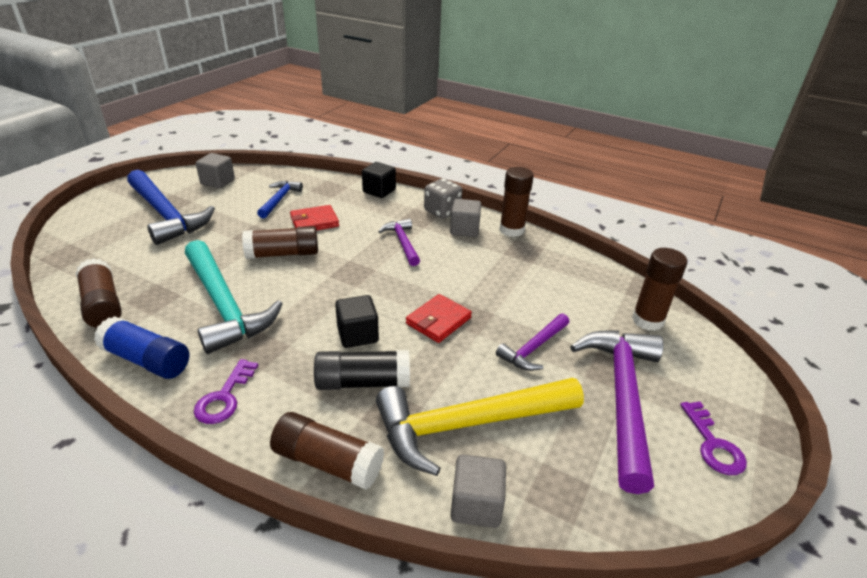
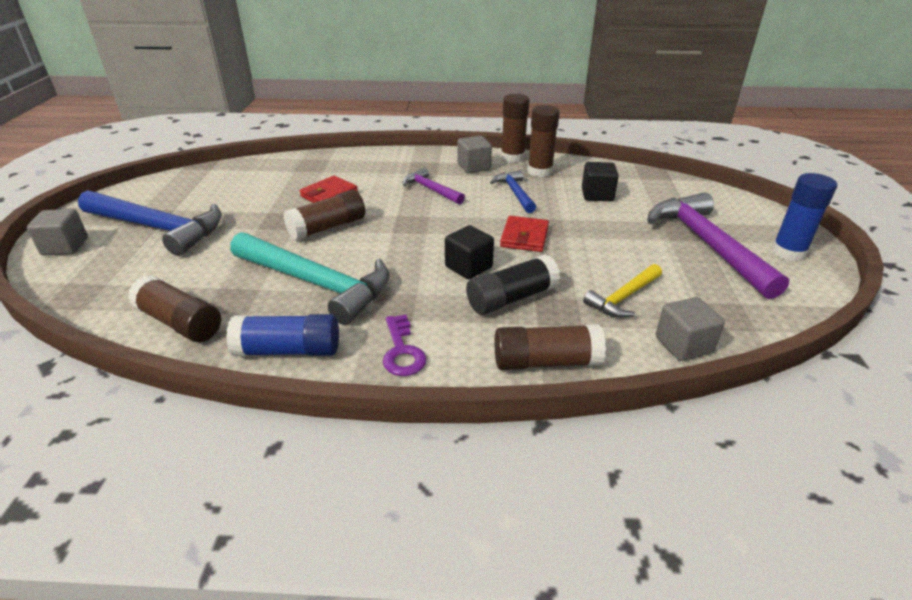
camera: 25 degrees left, 0 degrees up
grey cube [196,153,235,189] -> grey cube moved to [27,209,88,256]
blue hammer [257,181,303,218] -> blue hammer moved to [490,170,536,213]
black cube [362,162,396,198] -> black cube moved to [582,162,619,201]
yellow hammer [376,378,584,476] -> yellow hammer [583,264,662,318], size x0.52
grey dice [424,179,462,219] -> none
purple hammer [496,314,569,371] -> none
brown glue stick [632,248,687,331] -> brown glue stick moved to [527,105,560,177]
purple key [680,401,747,475] -> blue glue stick [771,173,837,261]

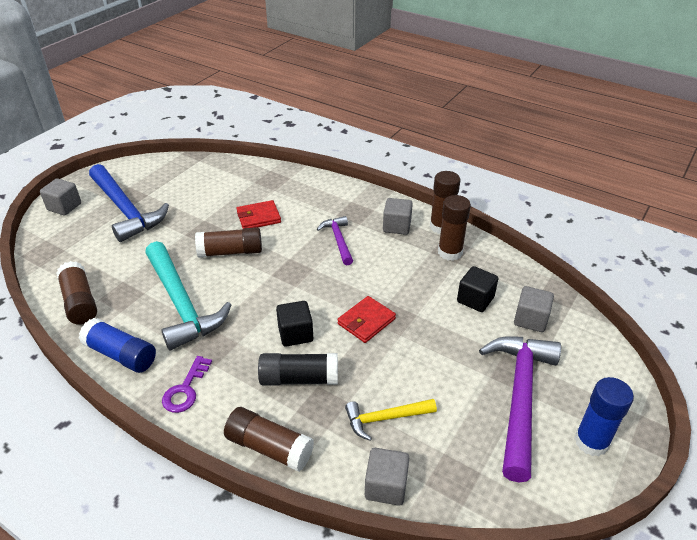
camera: 30 degrees right, 5 degrees up
blue hammer [490,170,536,213] -> none
none -> grey cube [514,286,554,332]

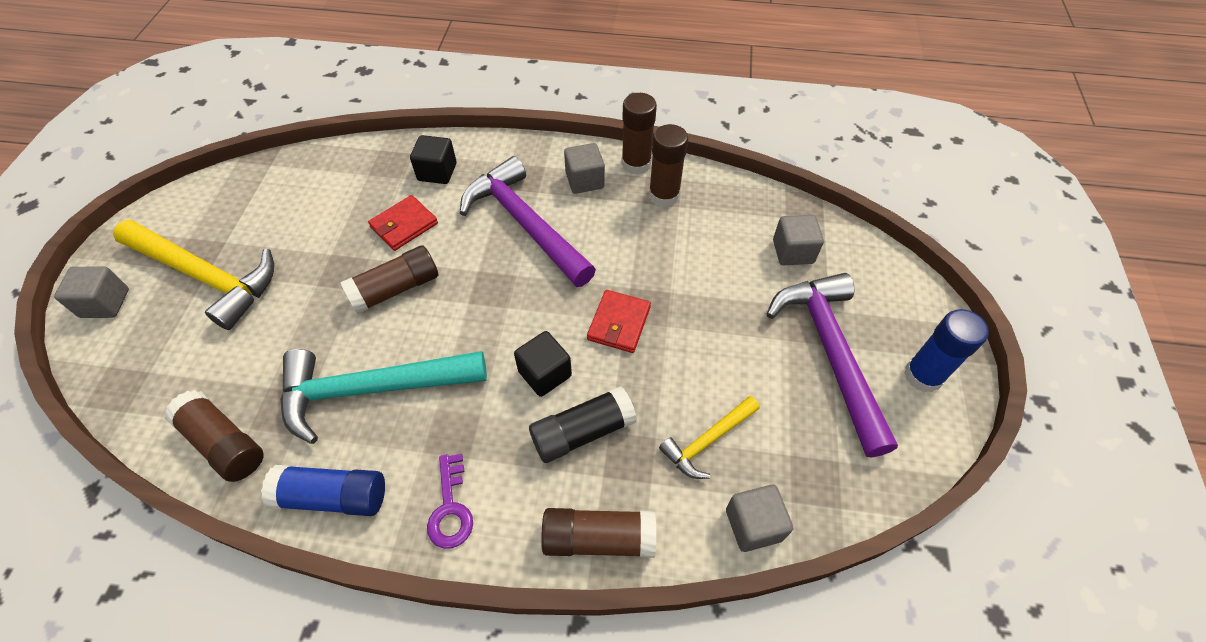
camera: 25 degrees left, 15 degrees up
blue hammer [89,164,169,242] -> yellow hammer [113,220,274,330]
turquoise hammer [145,241,231,351] -> turquoise hammer turned 135 degrees clockwise [280,349,487,444]
purple hammer [317,216,353,266] -> purple hammer [460,156,596,287], size x1.91
black cube [457,266,499,312] -> black cube moved to [410,135,456,184]

